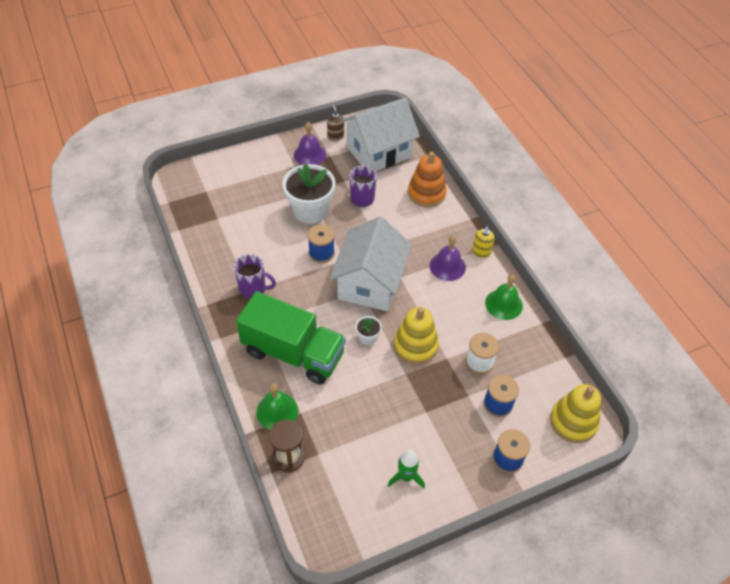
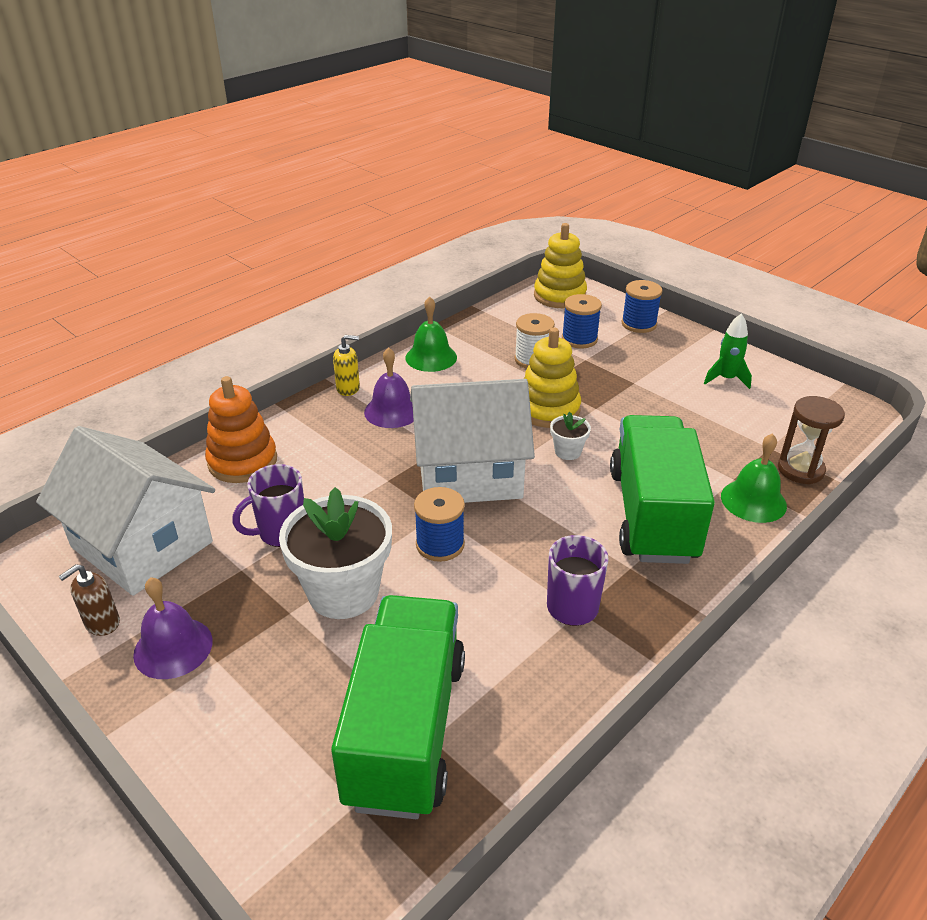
camera: 110 degrees left, 15 degrees down
none -> green truck [331,595,465,819]

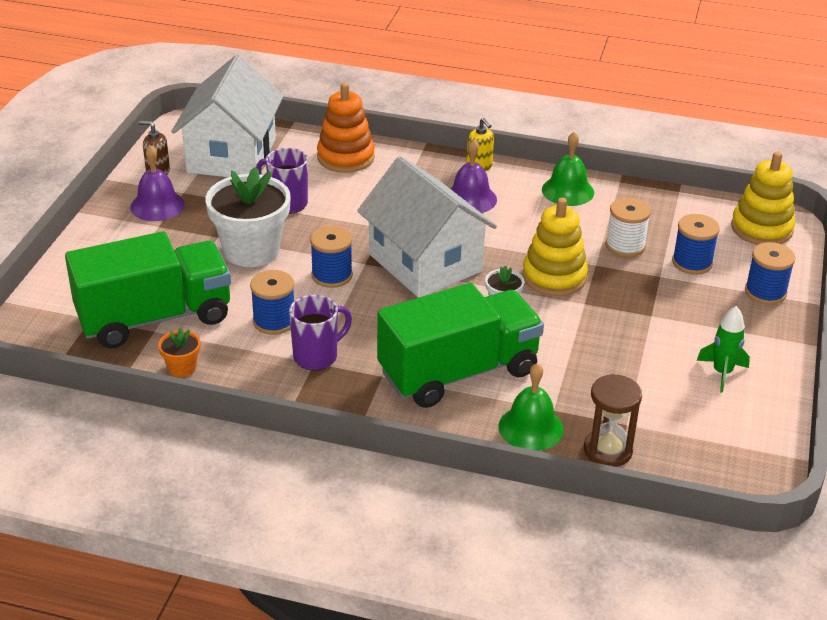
camera: 60 degrees right, 0 degrees up
none -> orange flower pot [158,328,200,377]
none -> blue spool [250,270,294,335]

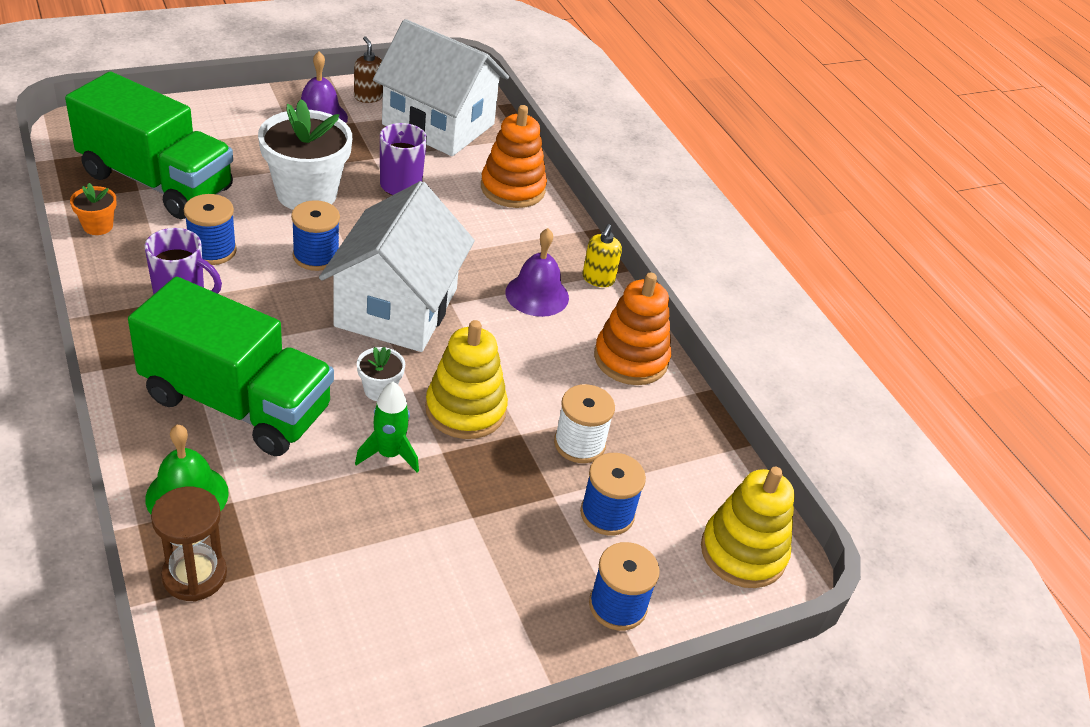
camera: 45 degrees right, 5 degrees up
white house [171,55,284,177] -> white house turned 60 degrees clockwise [373,19,509,156]
green bell [542,132,594,206] -> orange stacking toy [594,273,671,385]
green rocket [696,306,750,393] -> green rocket moved to [355,382,419,472]

